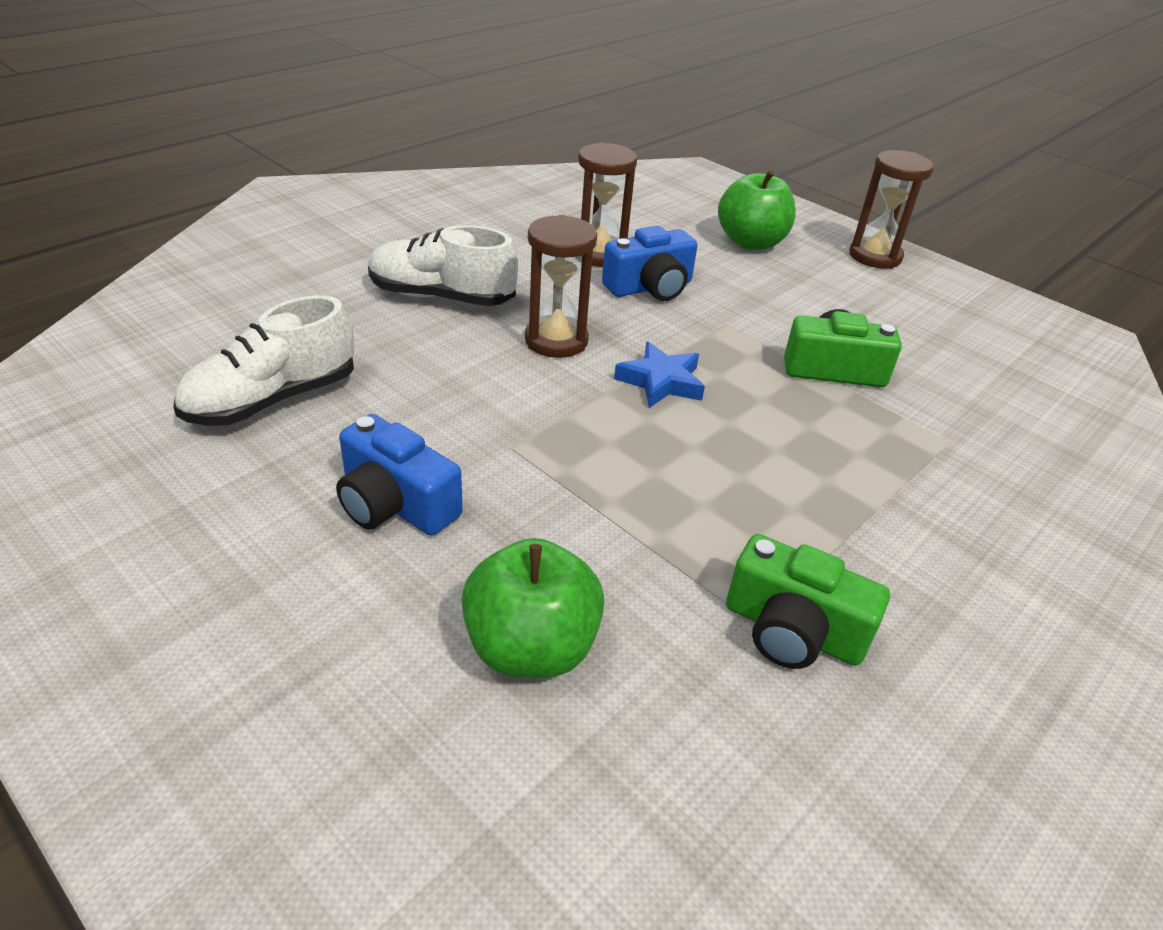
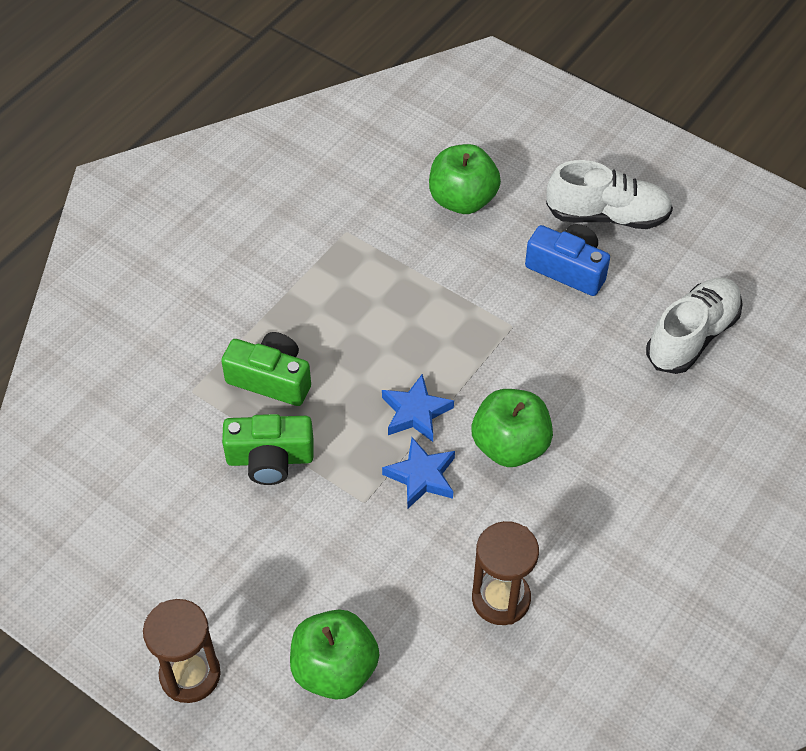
camera: 175 degrees right, 15 degrees up
white shoe [368,225,518,306] -> white shoe moved to [546,160,673,229]
brown hourglass [525,215,597,358] -> green apple [472,389,553,467]
blue camera [602,226,698,301] -> none
green camera [726,534,890,669] -> green camera moved to [221,332,311,406]
none -> blue star [382,437,455,508]

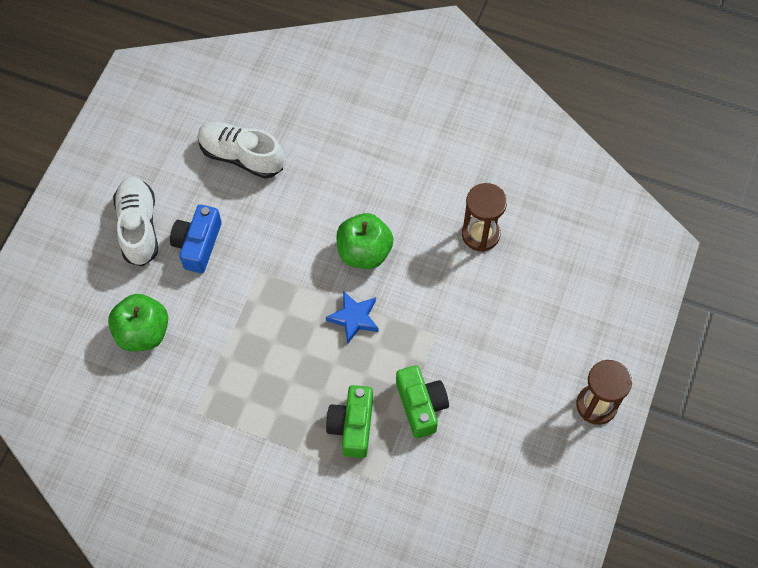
camera: 105 degrees left, 10 degrees up
green apple [290,610,379,700] -> none
blue star [382,437,455,508] -> none

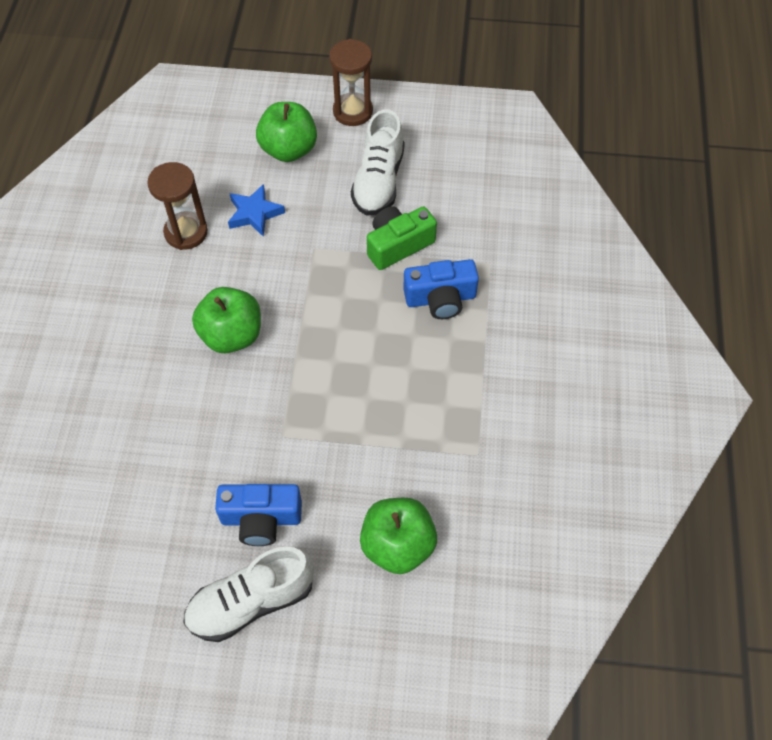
camera: 105 degrees left, 5 degrees down
white shoe [198,122,284,179] -> white shoe moved to [351,109,405,216]
blue star [326,291,379,343] -> blue star moved to [228,184,285,237]
green camera [326,385,373,458] -> blue camera [403,259,479,319]
none -> green apple [256,102,317,162]

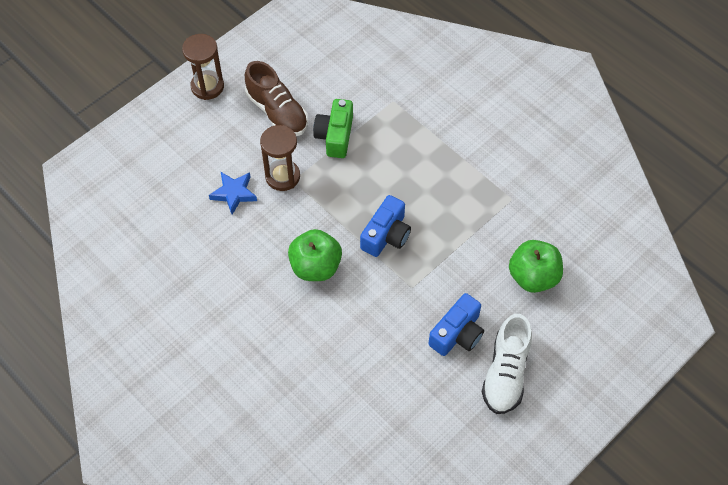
camera: 50 degrees left, 0 degrees up
brown hourglass [147,162,208,250] -> brown hourglass moved to [260,125,300,191]
green apple [256,102,317,162] -> none
white shoe [351,109,405,216] -> brown shoe [245,61,308,136]
blue camera [403,259,479,319] -> blue camera moved to [360,195,411,257]

